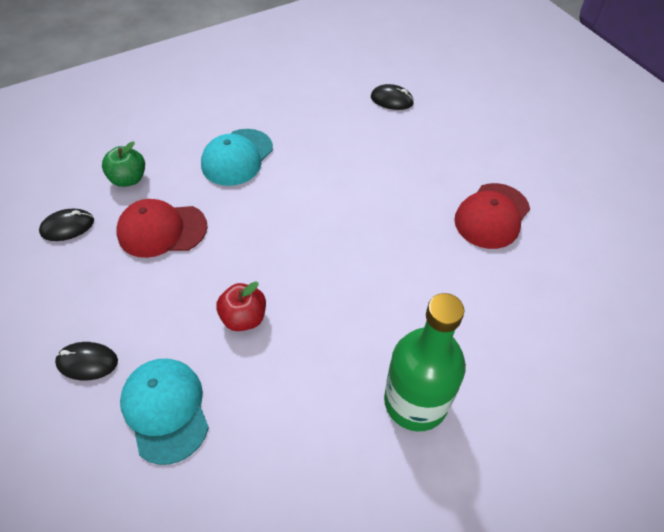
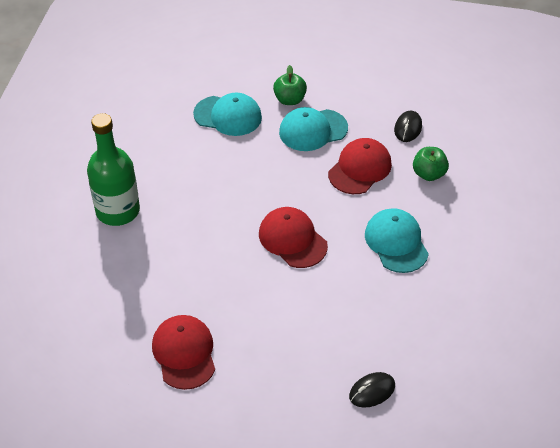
camera: 130 degrees right, 5 degrees down
black mouse [55,342,118,380] -> green apple [273,65,307,105]
red apple [216,281,266,331] -> none
none -> red cap [259,207,328,268]
none -> turquoise cap [279,107,348,151]

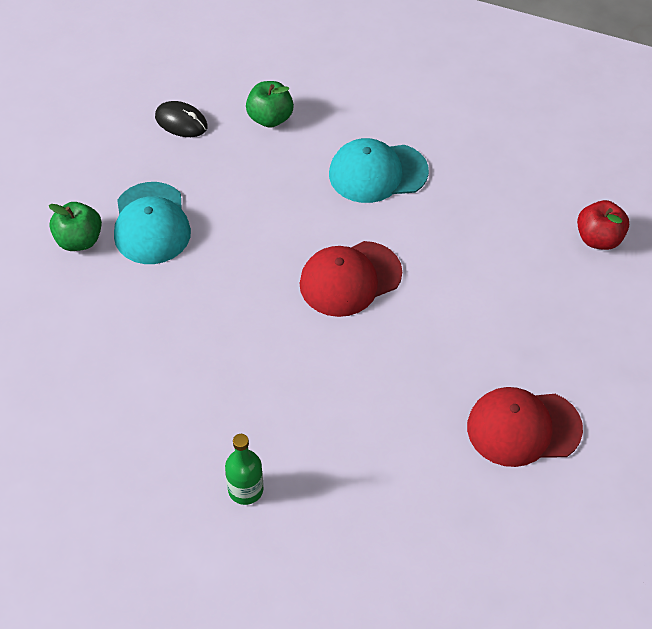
camera: 80 degrees left, 5 degrees up
green bottle [87,113,140,226] -> green bottle [225,434,263,505], size x0.50
turquoise cap [193,93,262,136] -> none
red cap [328,138,392,194] -> none
black mouse [349,372,395,408] -> red apple [577,200,629,250]

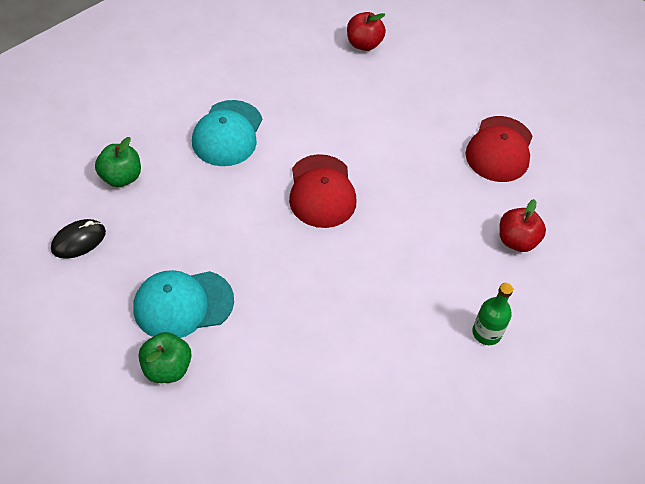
camera: 70 degrees left, 0 degrees up
turquoise cap [114,182,191,264] -> turquoise cap turned 150 degrees clockwise [133,270,234,338]
none -> red apple [499,199,546,252]

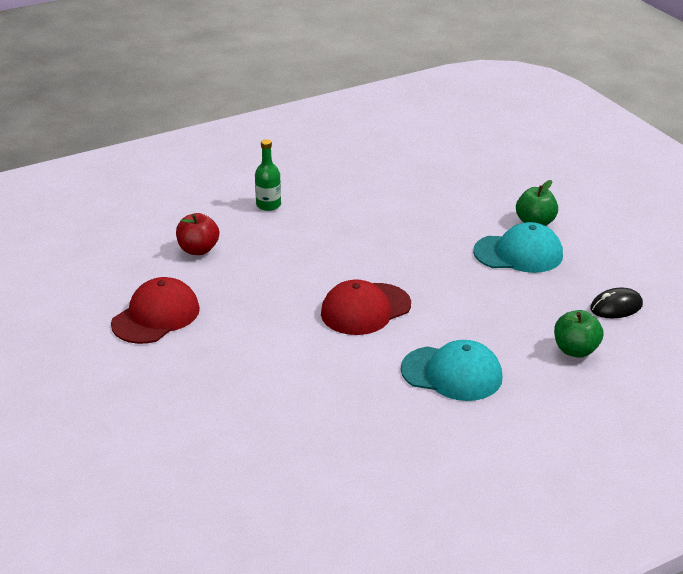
camera: 160 degrees left, 20 degrees down
turquoise cap [192,100,262,166] -> turquoise cap turned 75 degrees clockwise [401,340,502,401]
red cap [289,154,356,228] -> red cap turned 135 degrees counterclockwise [321,280,411,335]
red apple [347,12,386,51] -> none

